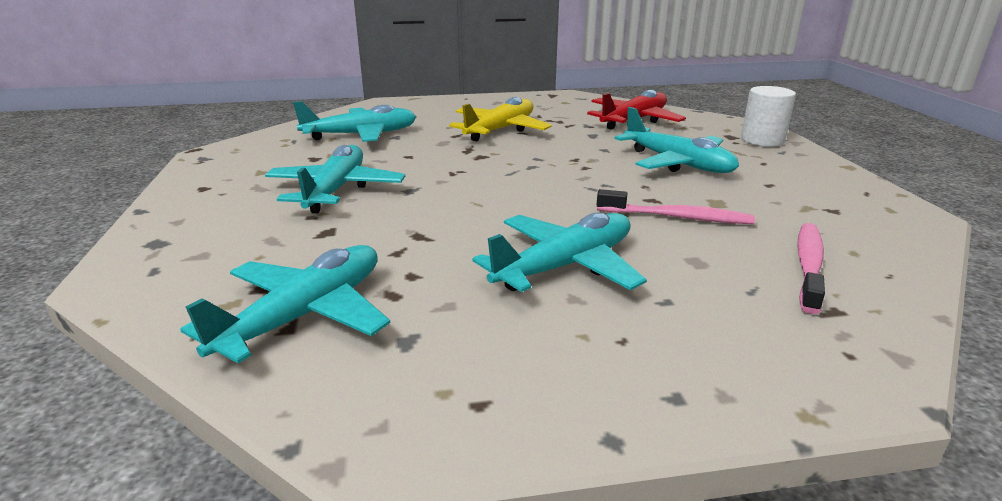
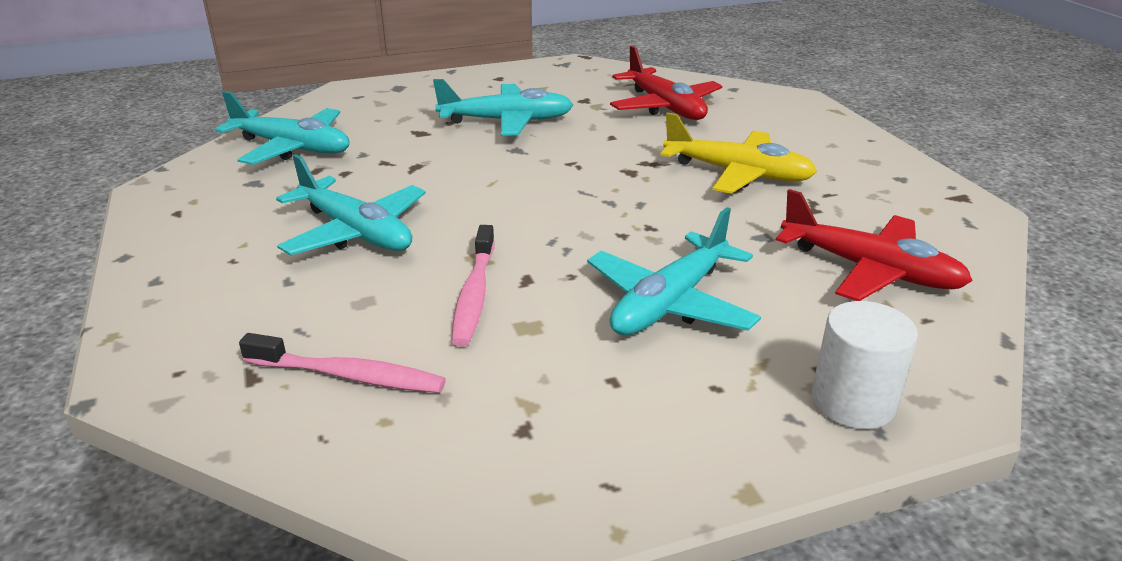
camera: 80 degrees right, 5 degrees up
turquoise plane [293,101,416,142] -> red plane [610,46,722,120]

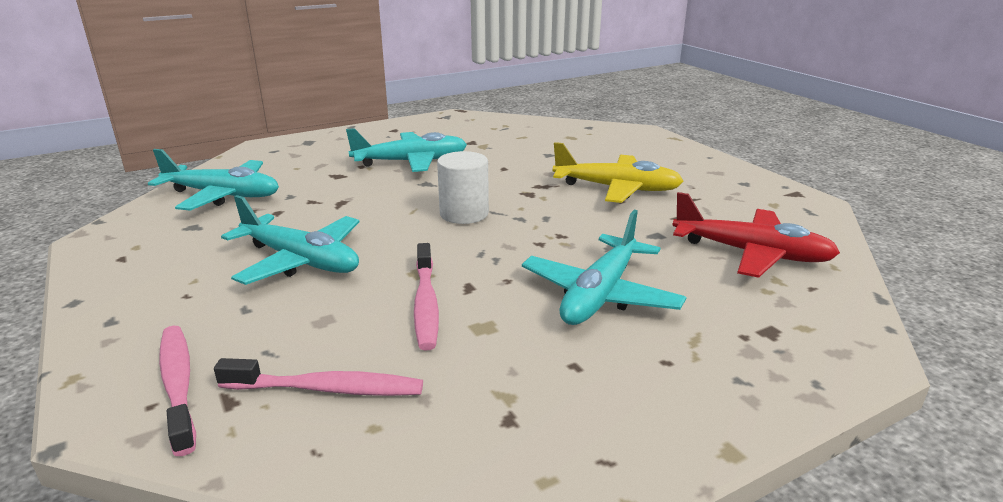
camera: 10 degrees left, 5 degrees down
red plane [610,46,722,120] -> none
white cylinder [812,301,918,429] -> white cylinder moved to [437,151,489,224]
none -> pink toothbrush [159,325,196,456]

